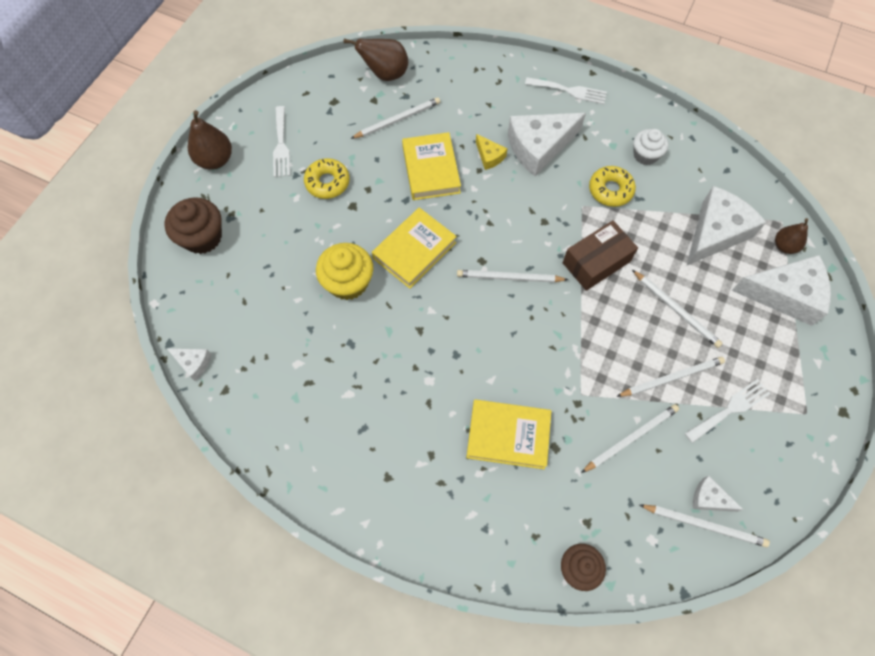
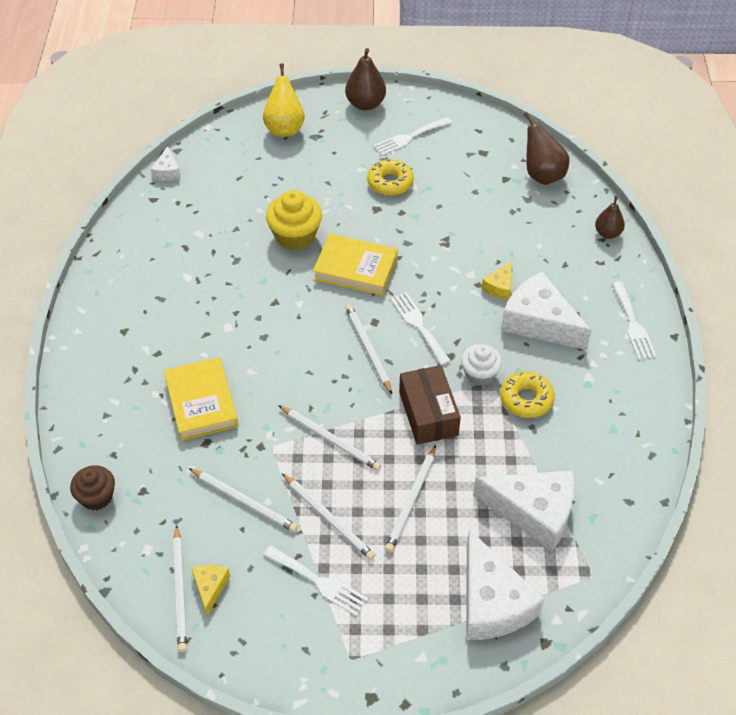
camera: 65 degrees right, 15 degrees down
brown cupcake [165,197,222,254] -> yellow pear [263,63,305,137]
white pencil [351,97,440,139] -> white pencil moved to [278,405,381,471]
yellow book [402,132,461,200] -> none
brown box [563,220,638,291] -> brown box turned 45 degrees clockwise [399,365,461,444]
white cupcake [633,129,668,165] -> white cupcake moved to [461,344,502,386]
white cheese [693,476,743,512] -> yellow cheese [192,565,230,616]
brown pear [775,218,808,254] -> brown pear moved to [595,196,625,239]
none -> white fork [390,292,451,365]

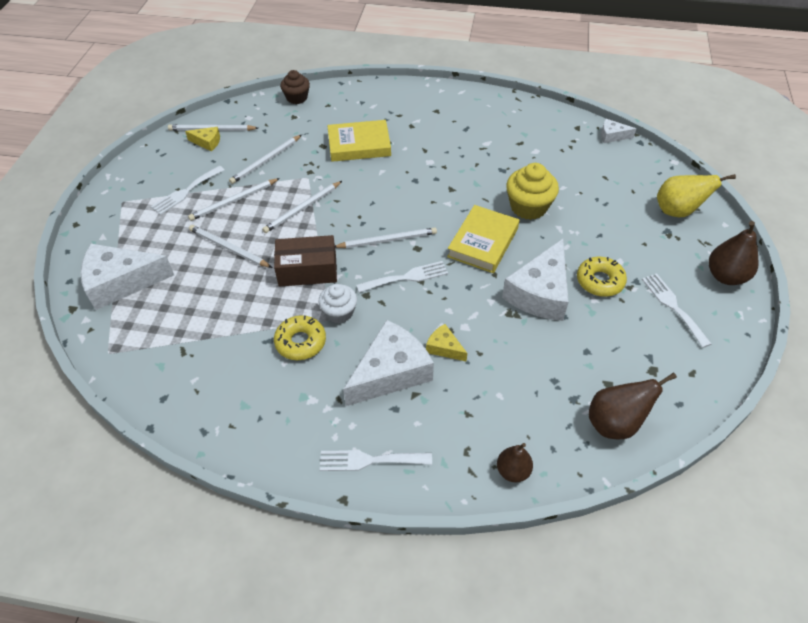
camera: 100 degrees right, 0 degrees up
white cheese [473,470,575,551] -> white cheese moved to [502,239,569,321]

